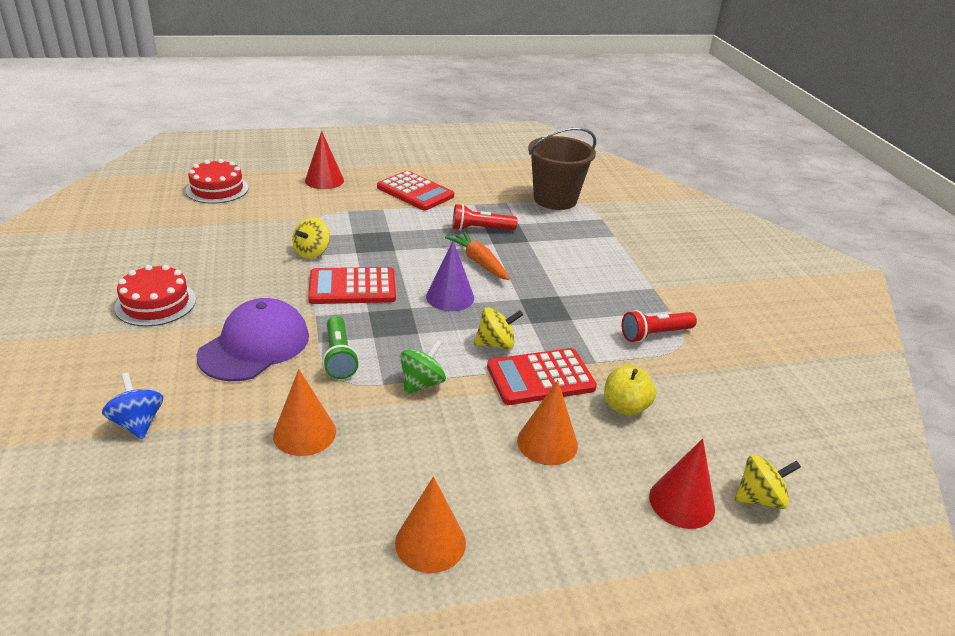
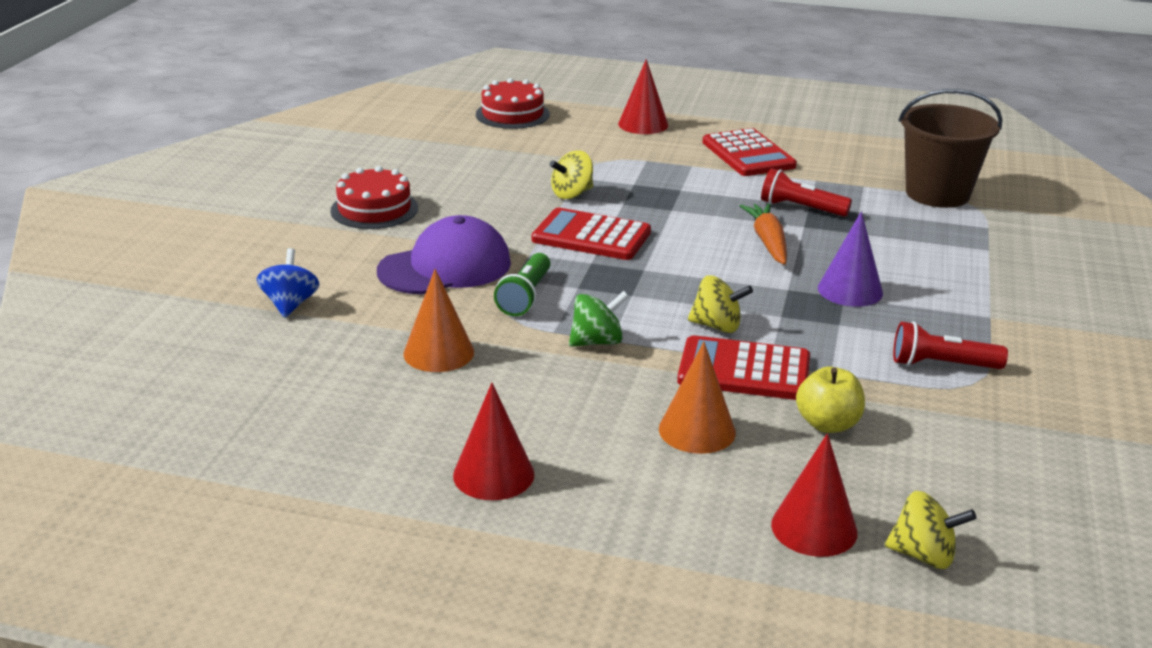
camera: 30 degrees right, 5 degrees down
orange cone [395,476,466,573] -> red cone [453,383,535,500]
purple cone [426,241,474,311] -> purple cone moved to [818,211,883,307]

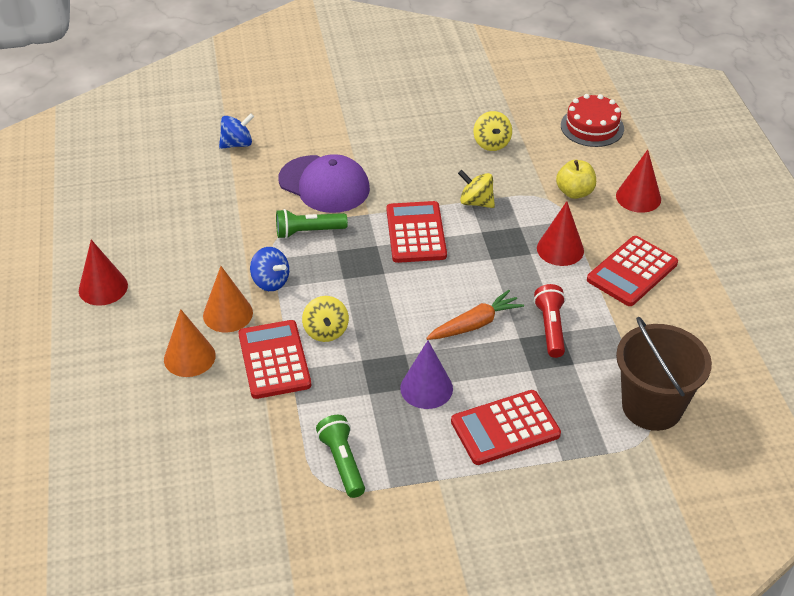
camera: 65 degrees right, 15 degrees up
red cake [330,166,418,229] -> none
orange cone [403,269,474,372] -> orange cone moved to [203,266,253,332]
green spinning top [569,291,629,347] -> blue spinning top [250,247,289,291]
red cone [771,433,857,557] -> red cone moved to [537,201,584,266]
yellow apple [796,367,865,433] -> yellow apple moved to [556,160,596,199]
yellow spinning top [885,491,977,569] -> yellow spinning top moved to [474,111,512,151]
red flashlight [893,322,1008,369] -> green flashlight [316,415,365,498]
none -> red calculator [451,390,561,465]

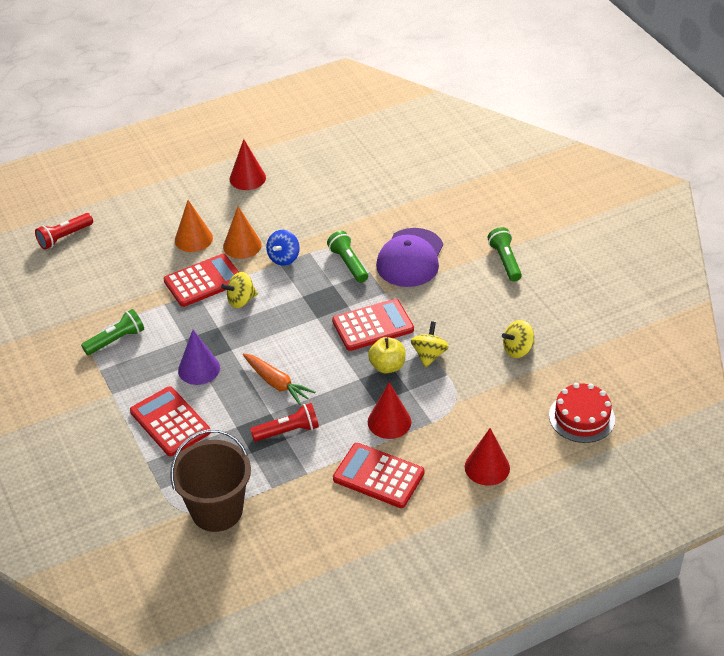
camera: 75 degrees right, 0 degrees up
blue spinning top [219,113,254,149] -> none
yellow apple [556,160,596,199] -> yellow apple moved to [368,337,405,374]
none -> red flashlight [35,213,93,250]
none -> green flashlight [488,227,522,282]

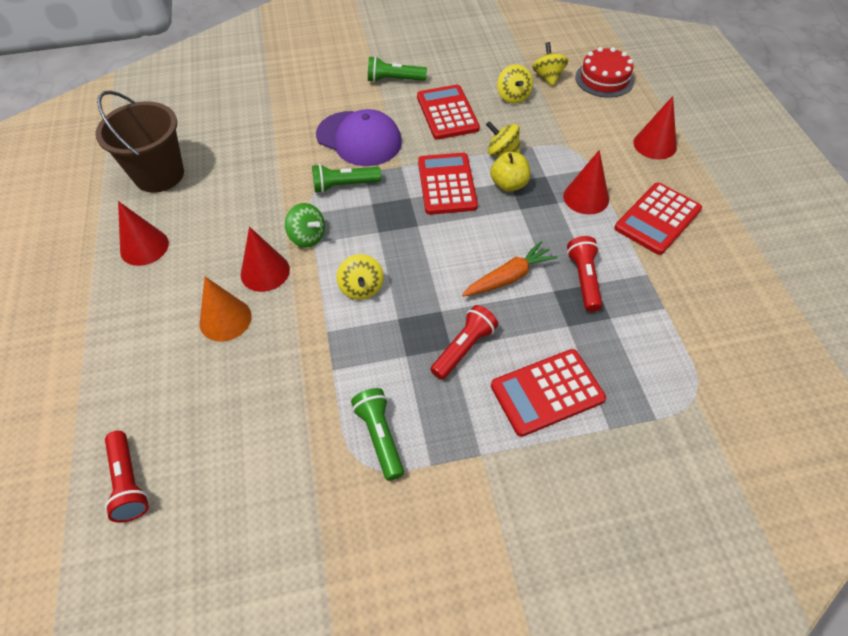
camera: 75 degrees left, 10 degrees up
red calculator [163,254,239,307] -> red calculator moved to [417,85,480,140]
brown bucket [170,429,251,532] -> brown bucket moved to [95,91,184,193]
purple cone [178,330,220,385] -> red flashlight [430,305,498,380]
orange cone [223,206,262,259] -> red cone [241,227,290,292]
blue spinning top [266,230,300,266] -> green spinning top [285,203,325,248]
none -> yellow spinning top [532,42,569,87]

